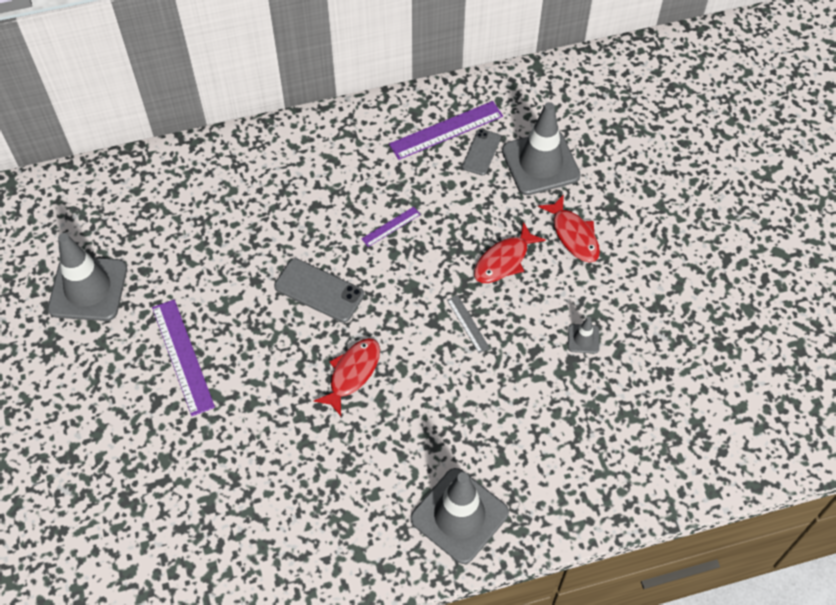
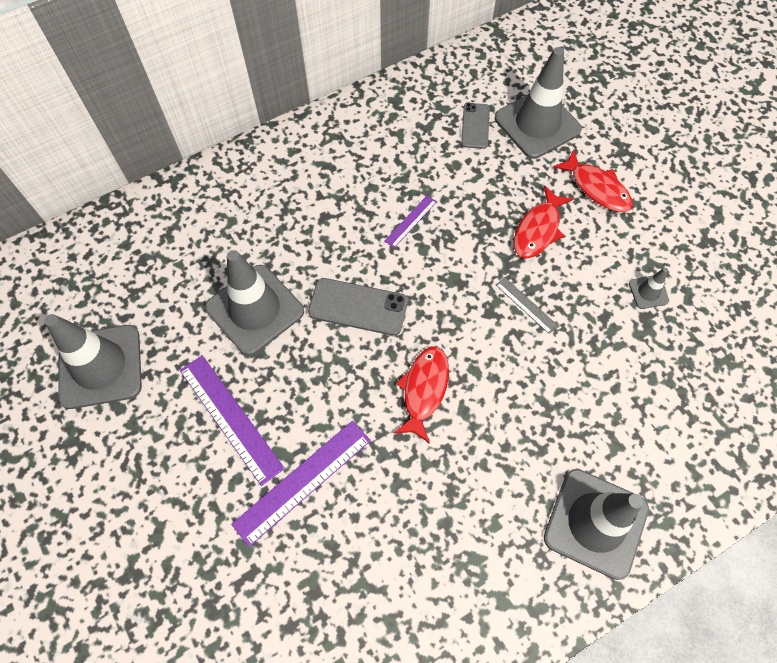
camera: 15 degrees left, 5 degrees up
purple ruler [389,101,503,160] -> purple ruler moved to [231,421,371,547]
none -> grey traffic cone [205,250,304,356]

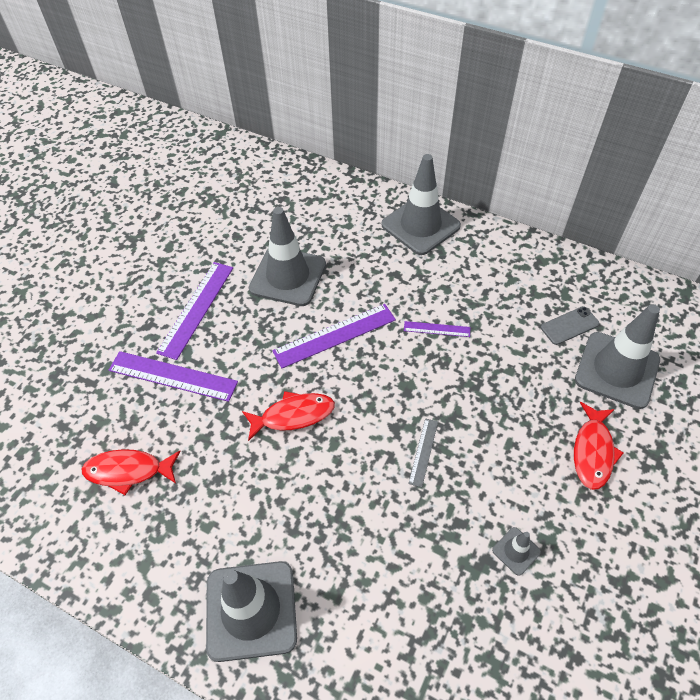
camera: 60 degrees right, 10 degrees down
grey traffic cone [44,314,142,409] -> grey traffic cone moved to [381,154,461,255]
grey phone [308,278,408,336] -> purple ruler [272,304,396,368]
red fish [514,185,573,259] -> red fish moved to [82,449,180,495]

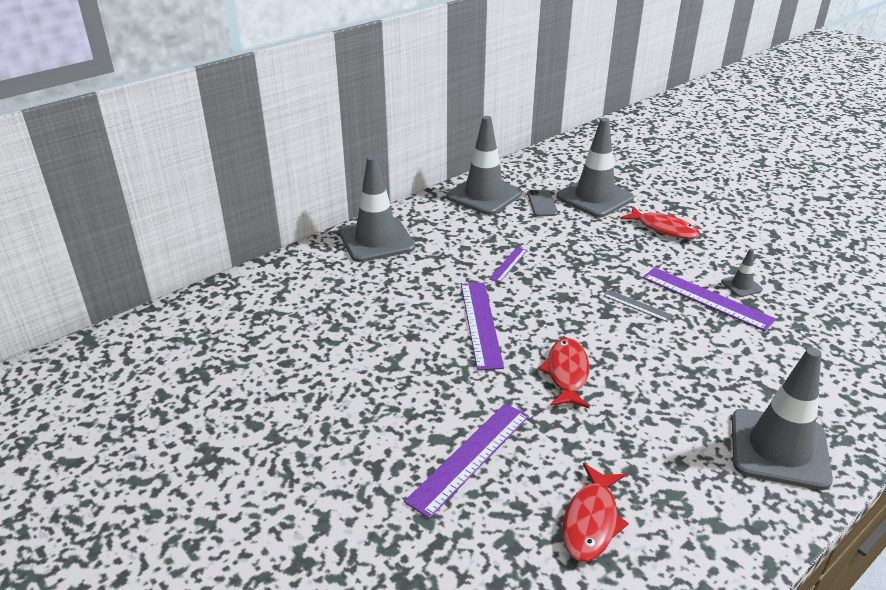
camera: 70 degrees left, 20 degrees down
purple ruler [156,262,233,360] -> purple ruler moved to [642,267,776,331]
grey traffic cone [249,207,326,306] -> grey traffic cone moved to [446,116,522,215]

